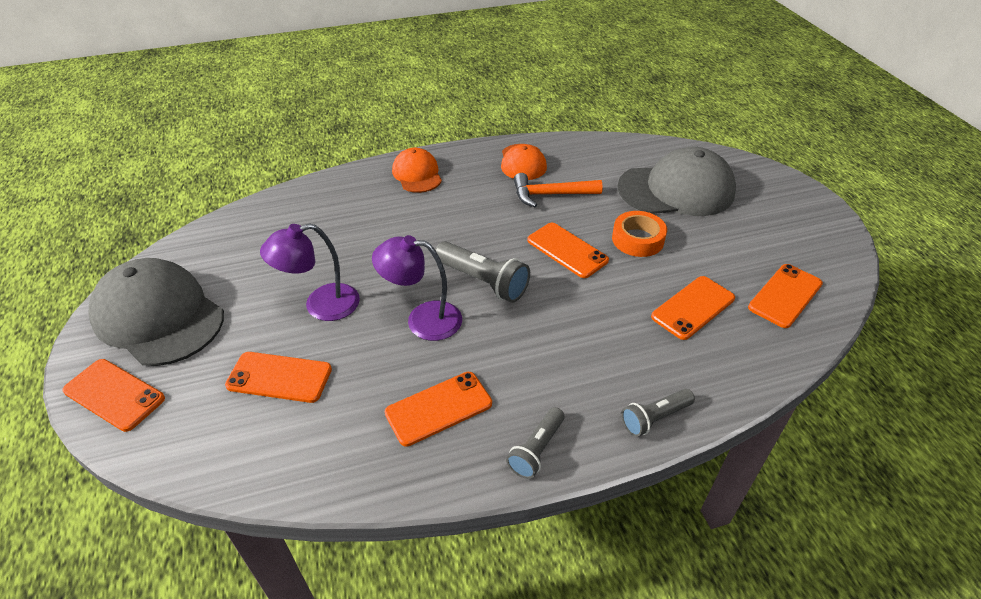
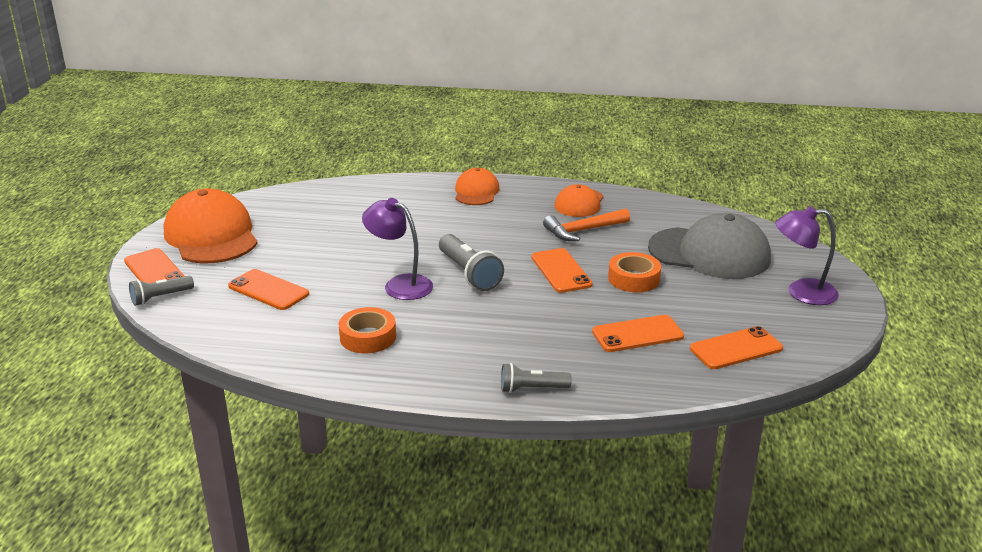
camera: 25 degrees right, 15 degrees down
grey cap [89,258,224,366] -> orange cap [164,188,258,264]
purple lamp [260,223,360,321] -> purple lamp moved to [775,206,839,305]
orange phone [385,372,492,447] -> orange tape [339,307,396,353]
grey flashlight [506,407,565,479] -> grey flashlight moved to [129,276,194,306]
orange hammer [514,173,603,207] -> orange hammer turned 45 degrees counterclockwise [543,209,630,241]

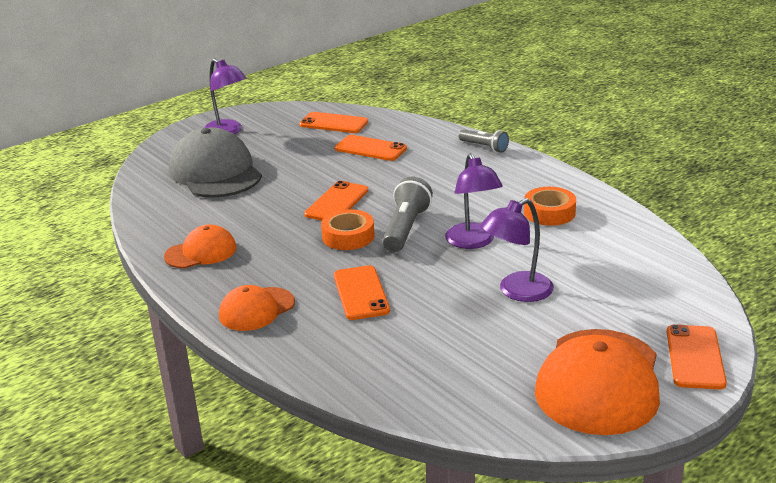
camera: 135 degrees left, 0 degrees up
grey flashlight [129,276,194,306] -> none
orange phone [228,269,309,310] -> orange phone moved to [334,265,390,320]
orange hammer [543,209,630,241] -> none
orange tape [608,252,661,292] -> orange tape moved to [321,209,374,250]
none -> purple lamp [480,198,554,302]

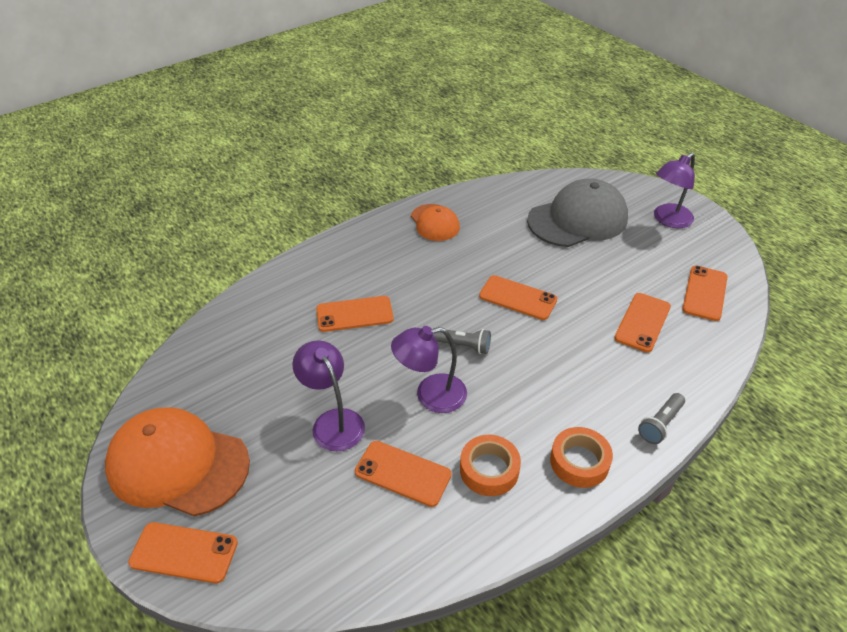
camera: 90 degrees right, 15 degrees up
orange cap [219,285,295,331] -> none
orange tape [321,209,374,250] -> orange tape moved to [550,427,613,488]
grey flashlight [382,177,433,252] -> grey flashlight [433,328,491,354], size x0.64
none -> orange phone [355,441,452,507]

